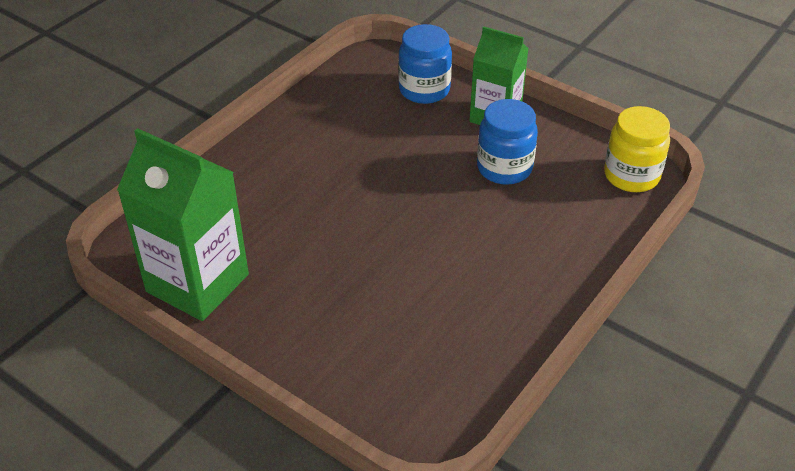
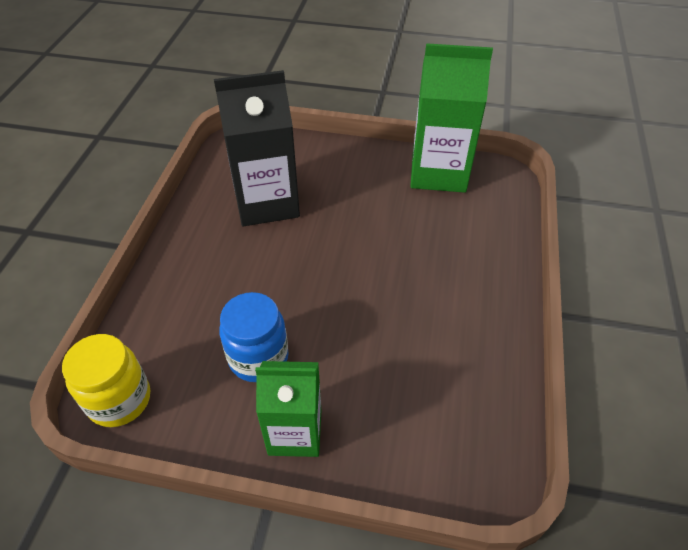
camera: 155 degrees right, 5 degrees up
blue jar [398,24,452,104] -> none
none -> black carton [214,70,300,226]

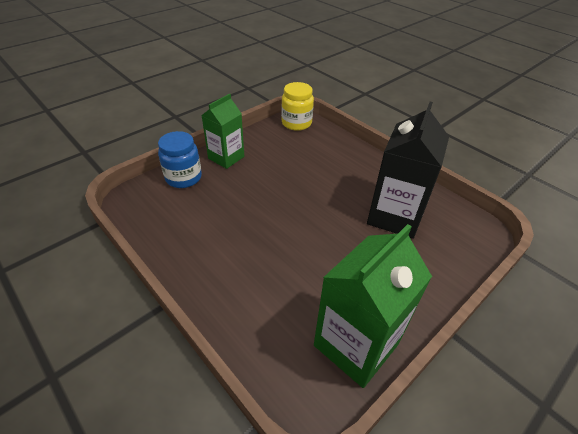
camera: 125 degrees right, 5 degrees down
blue jar [219,292,289,382] -> blue jar moved to [158,131,202,188]

